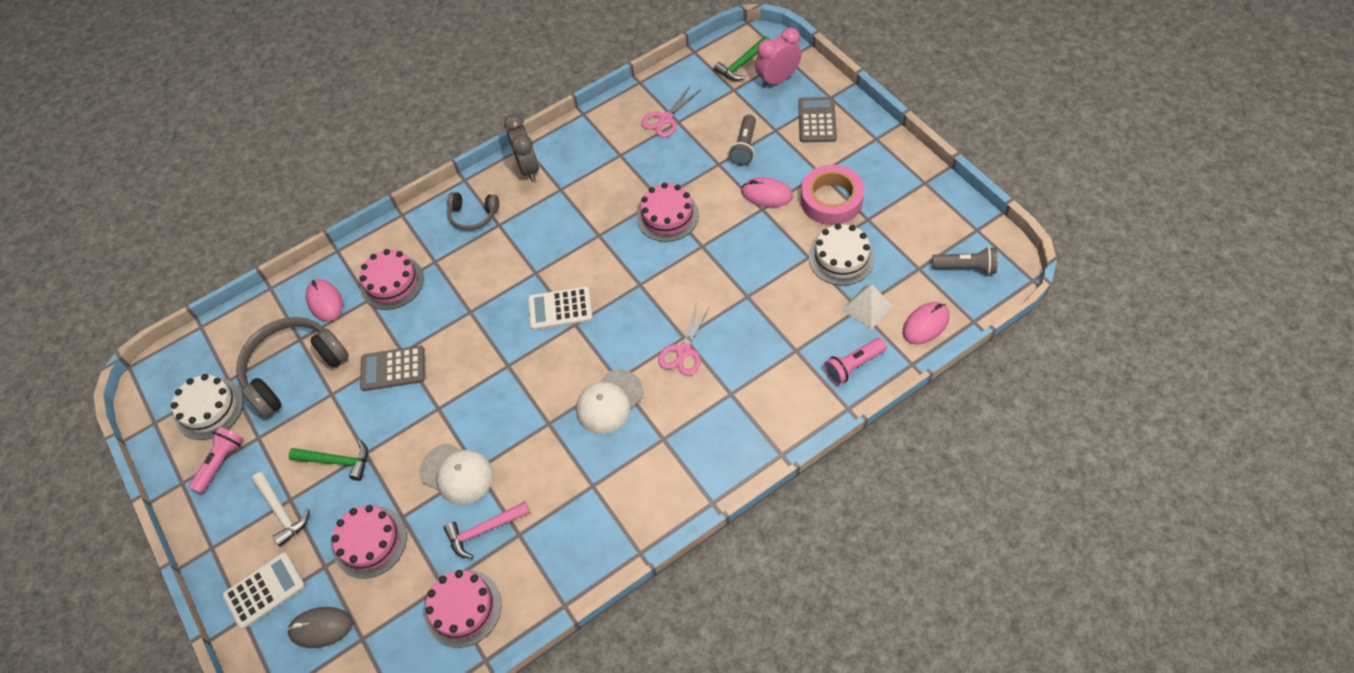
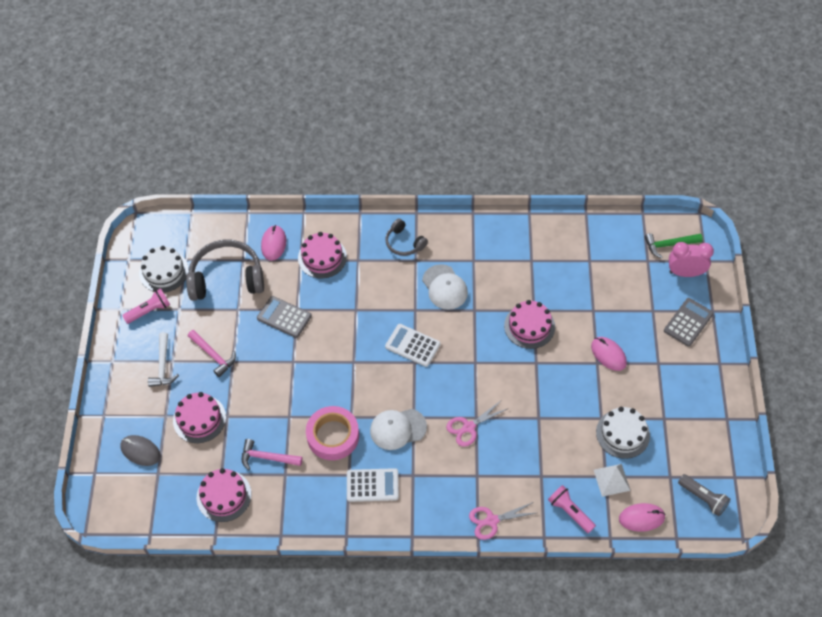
camera: 30 degrees right, 0 degrees up
white calculator [223,552,305,629] -> white calculator moved to [347,468,399,502]
green hammer [289,440,368,481] -> pink hammer [188,330,236,377]
white cap [420,443,493,505] -> white cap moved to [422,264,468,310]
grey clock [504,114,539,181] -> none
pink scissors [641,86,700,138] -> pink scissors moved to [469,502,536,540]
grey flashlight [729,114,756,165] -> none
pink tape [801,165,864,225] -> pink tape moved to [306,406,359,460]
pink flashlight [824,338,887,385] -> pink flashlight turned 45 degrees clockwise [548,485,596,533]

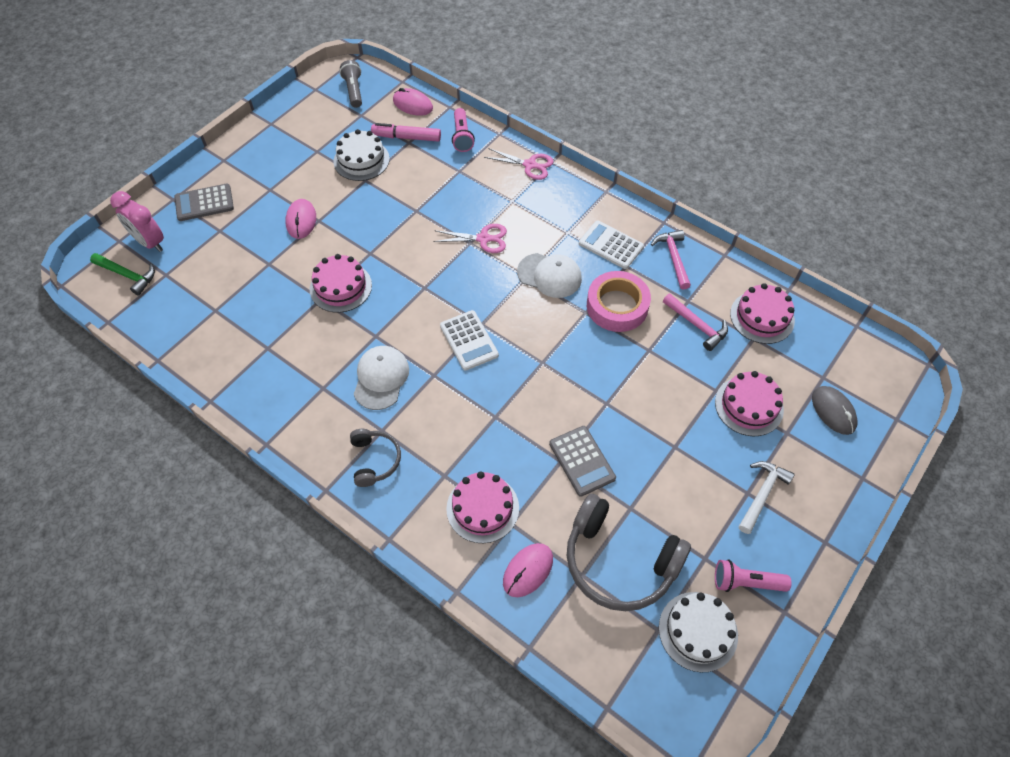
camera: 145 degrees left, 0 degrees up
pink hammer [188,330,236,377] -> pink hammer moved to [651,230,691,290]
white pyramid [594,464,631,497] -> pink marker [371,123,441,142]

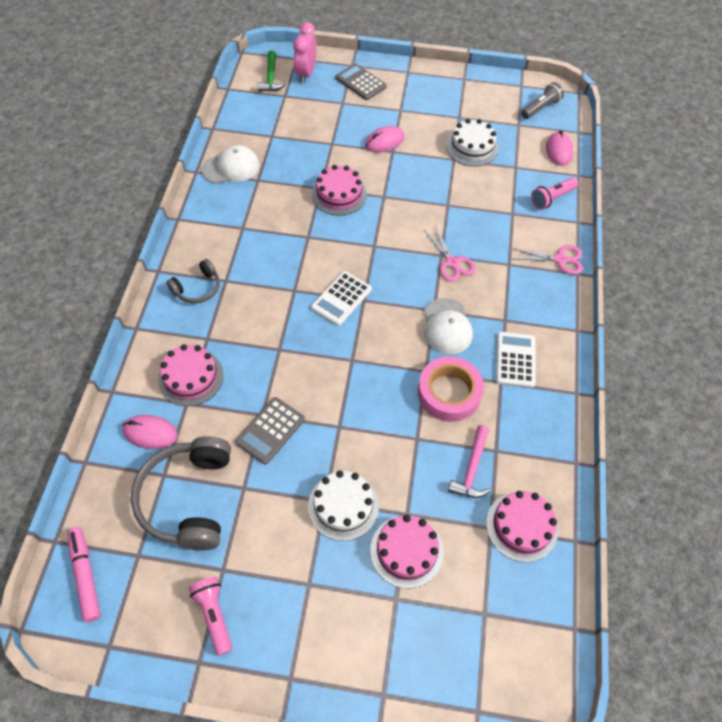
camera: 60 degrees right, 0 degrees up
white cap [354,346,409,410] -> white cap moved to [202,145,260,184]
pink marker [371,123,441,142] -> pink marker moved to [67,527,101,622]
pink scissors [484,148,553,180] -> pink scissors turned 75 degrees counterclockwise [512,245,583,274]
pink hammer [651,230,691,290] -> none
white cake [659,592,738,672] -> white cake moved to [308,470,379,541]
white hammer [739,461,795,534] -> none
grey mouse [812,386,858,435] -> none

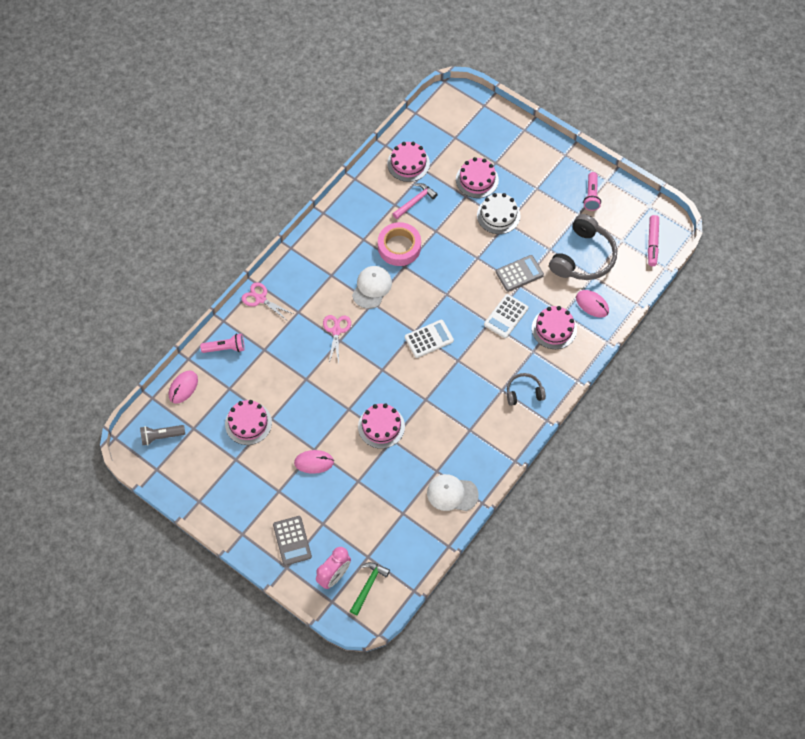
camera: 150 degrees left, 5 degrees up
white cake [446,119,498,166] -> pink cake [225,400,272,445]
white calculator [496,332,536,388] -> white calculator moved to [484,294,528,338]

